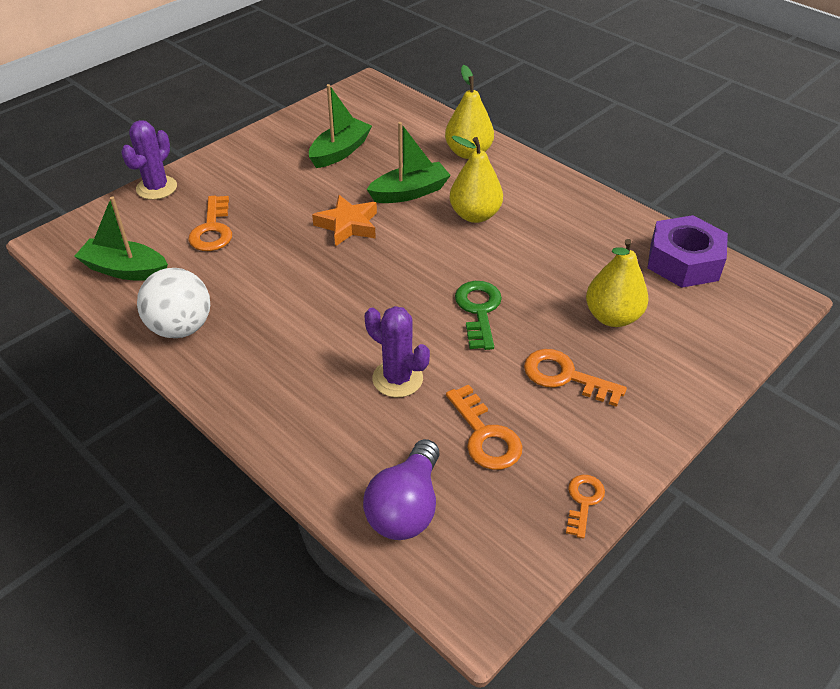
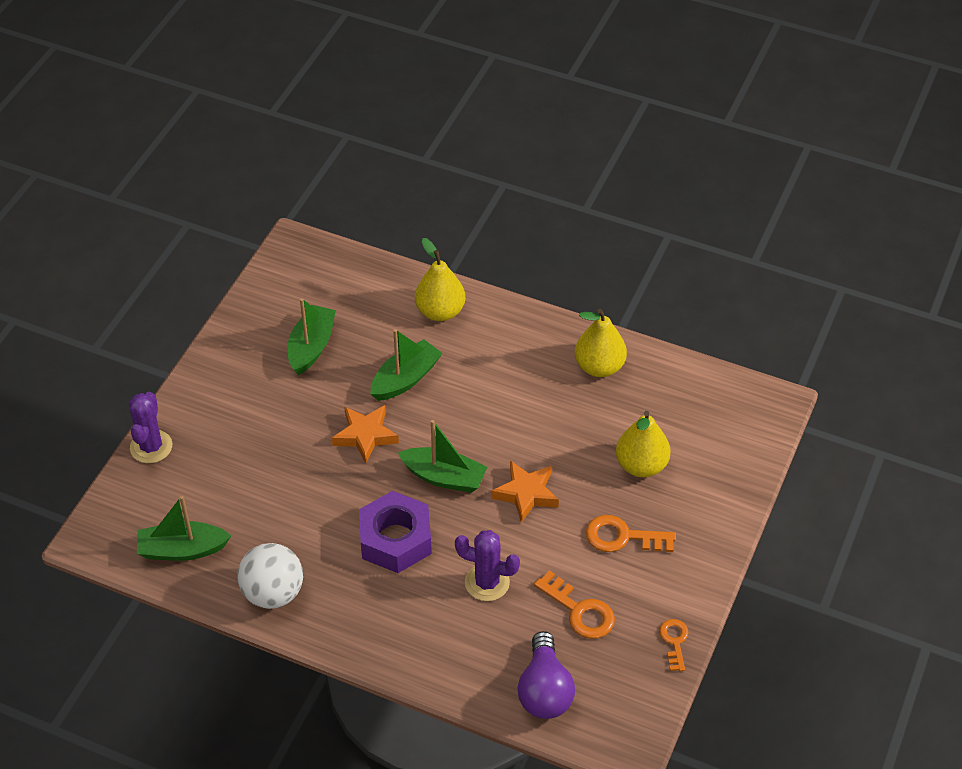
camera: 20 degrees left, 5 degrees up
orange key [188,196,232,251] -> none
yellow pear [449,136,503,223] -> yellow pear moved to [575,309,627,377]
green key [455,281,502,350] -> orange star [491,461,559,523]
purple nut [647,215,728,288] -> purple nut moved to [359,491,432,573]
none -> green boat [398,420,487,493]

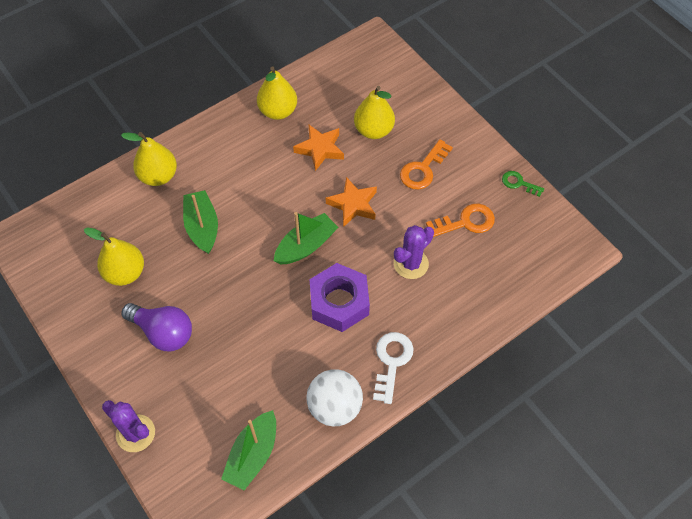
camera: 60 degrees left, 10 degrees up
green boat [288,298,336,375] -> yellow pear [84,228,144,286]
orange star [332,405,399,463] -> orange star moved to [293,124,344,171]
purple light bulb [517,631,575,719] -> purple light bulb moved to [122,303,192,351]
orange key [659,619,689,671] -> green key [502,171,544,197]
none -> white key [373,332,414,404]

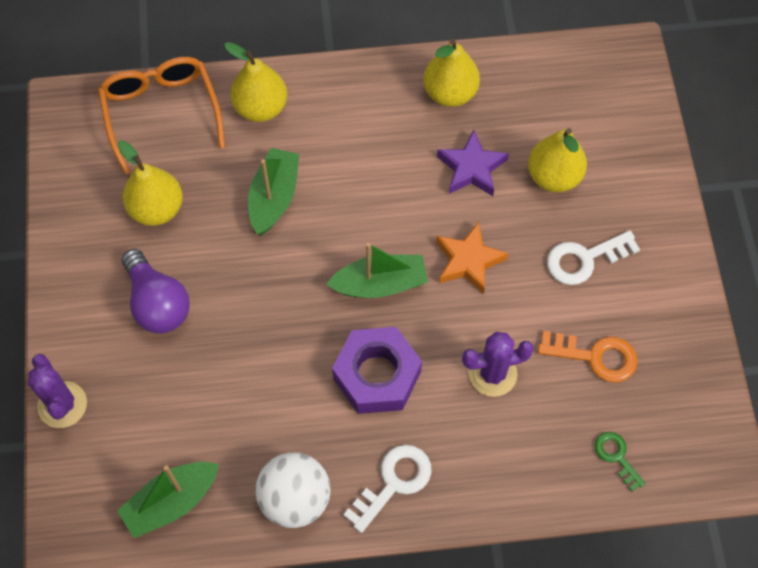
camera: 30 degrees right, 5 degrees up
orange star [293,124,344,171] -> purple star [437,130,509,196]
orange key [400,139,453,190] -> white key [547,231,640,285]
green key [502,171,544,197] -> green key moved to [595,432,645,492]
none -> orange glasses [98,57,225,175]

